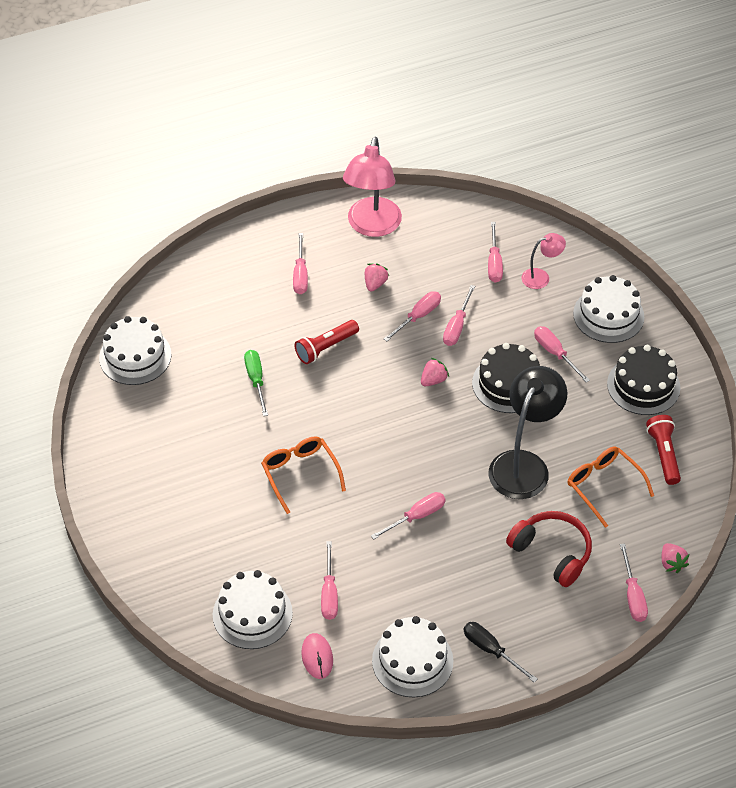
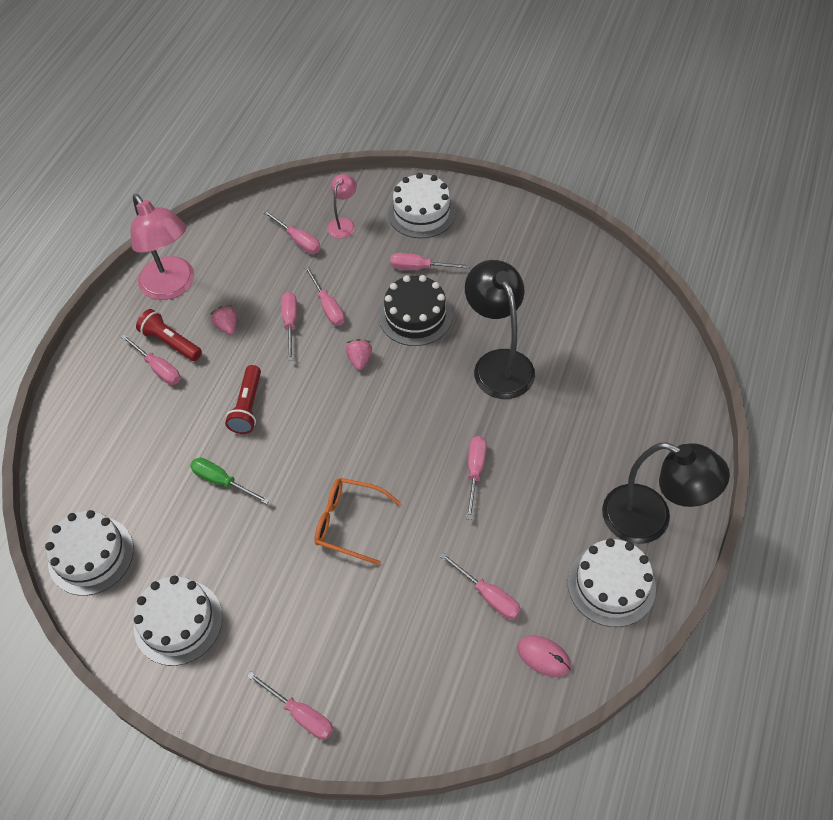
camera: 45 degrees left, 5 degrees up
white cake [213,570,293,649] -> white cake moved to [134,576,223,666]
black screwdriver [464,622,538,682] -> black lamp [602,443,730,544]
red headphones [506,511,592,587] -> none
orange glasses [568,447,654,528] -> none
black cake [607,345,680,415] -> none
pink screwdriver [620,544,648,622] -> pink screwdriver moved to [247,672,333,740]
red flashlight [646,415,681,485] -> red flashlight moved to [136,309,202,361]
pink strawberry [662,543,689,573] -> none

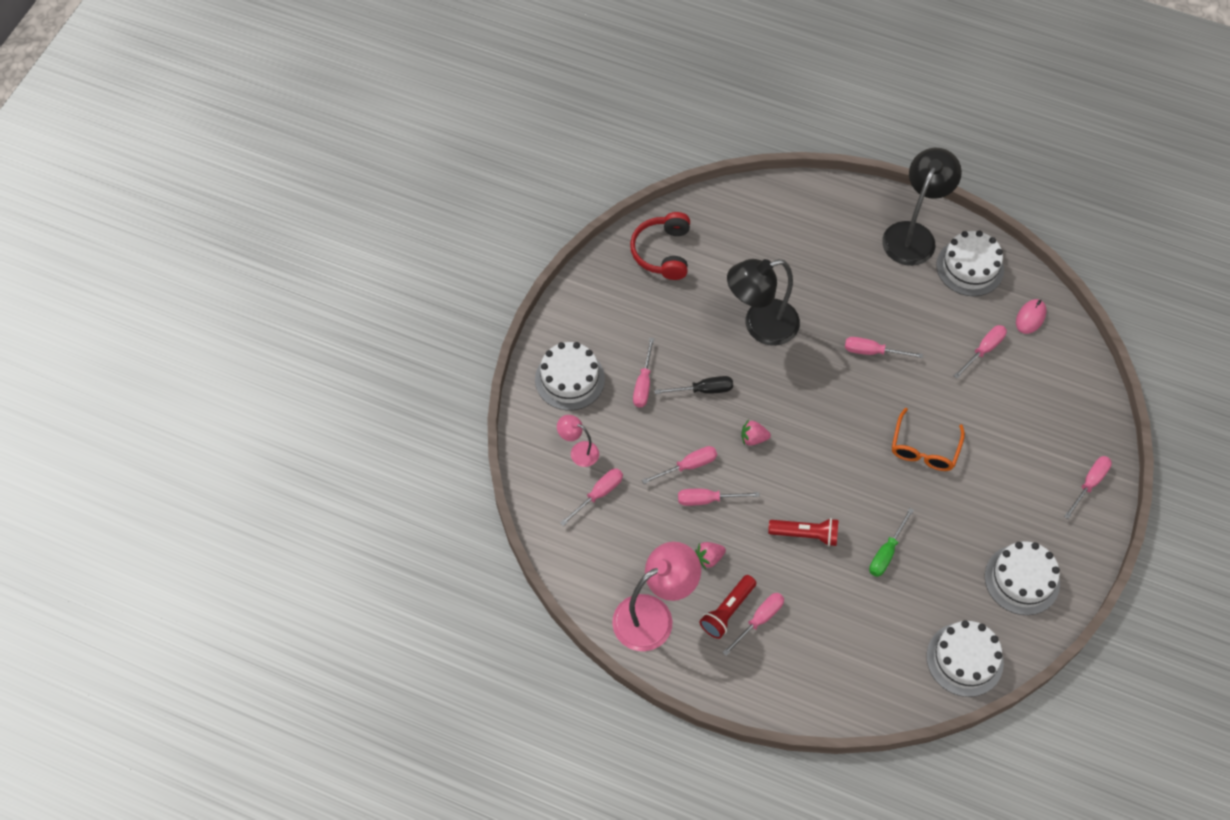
camera: 90 degrees left, 5 degrees up
black cake [379,275,452,346] -> black screwdriver [655,376,733,394]
none -> red headphones [630,212,690,280]

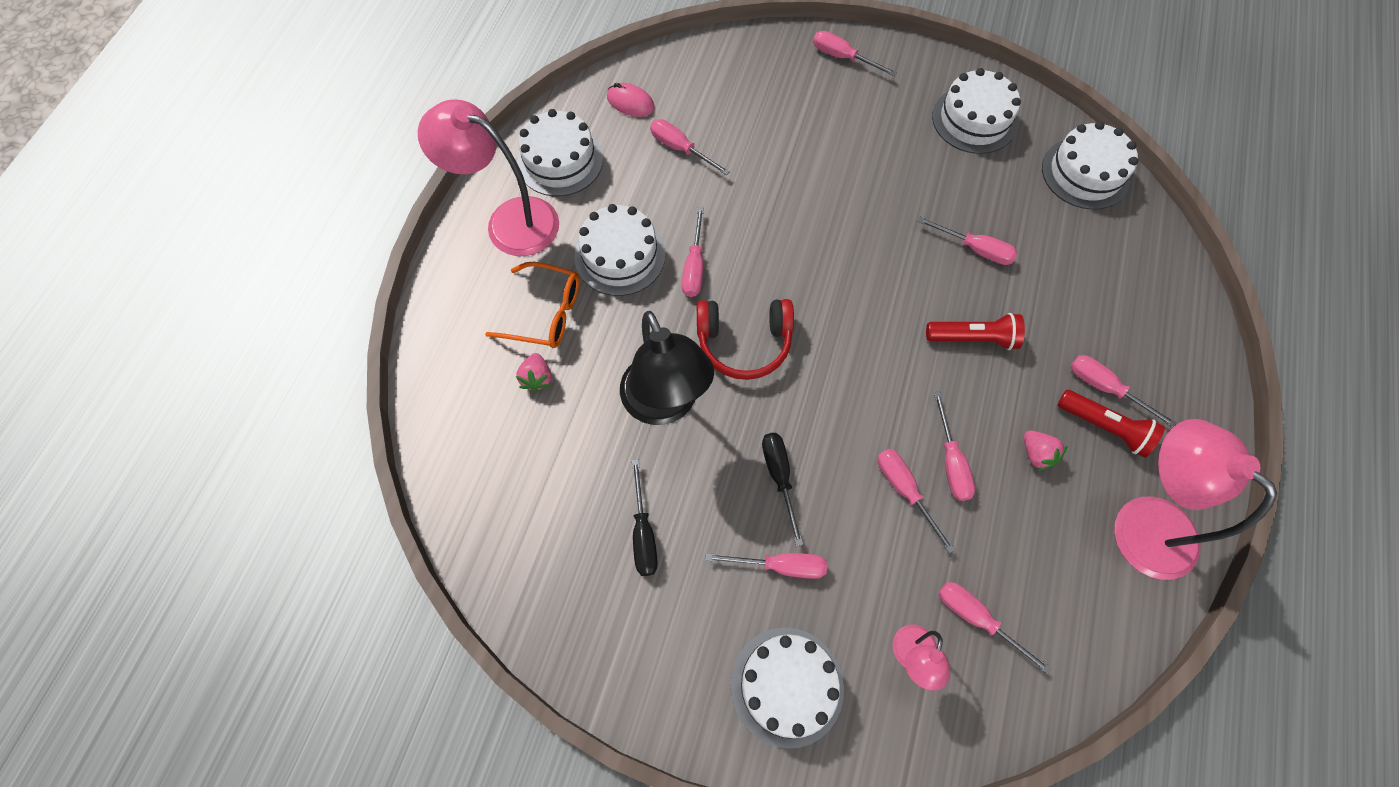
camera: 95 degrees left, 5 degrees up
red headphones [630,212,690,280] -> red headphones moved to [697,299,794,380]
pink strawberry [741,420,771,446] -> pink strawberry moved to [516,353,551,393]
red flashlight [768,518,838,546] -> red flashlight turned 90 degrees clockwise [926,313,1025,350]
green screwdriver [869,508,914,577] -> pink screwdriver [917,216,1018,265]
black lamp [882,148,962,266] -> pink lamp [418,99,559,256]
orange glasses [892,408,965,471] -> orange glasses moved to [485,262,579,348]
none -> white cake [574,204,665,296]
none -> black screwdriver [632,459,658,576]

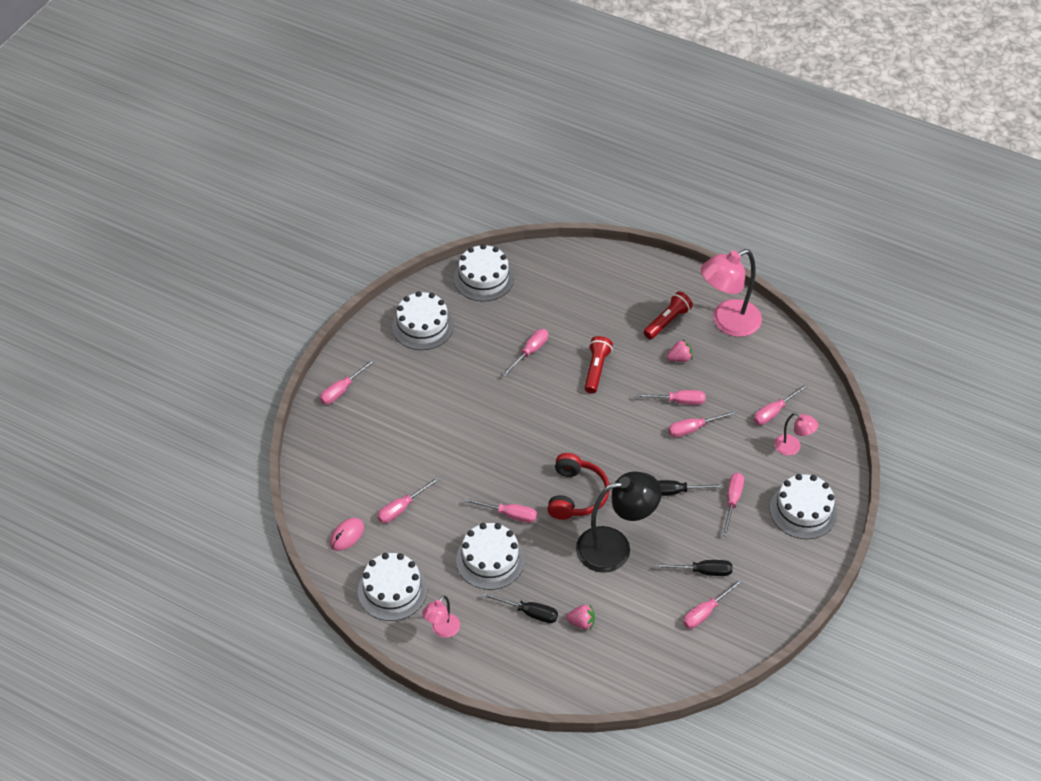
camera: 80 degrees left, 15 degrees down
pink lamp [418,99,559,256] -> pink lamp [422,596,460,638], size x0.50
orange glasses [485,262,579,348] -> black screwdriver [483,592,558,623]
pink screwdriver [1071,355,1177,428] -> pink screwdriver moved to [683,579,743,629]

